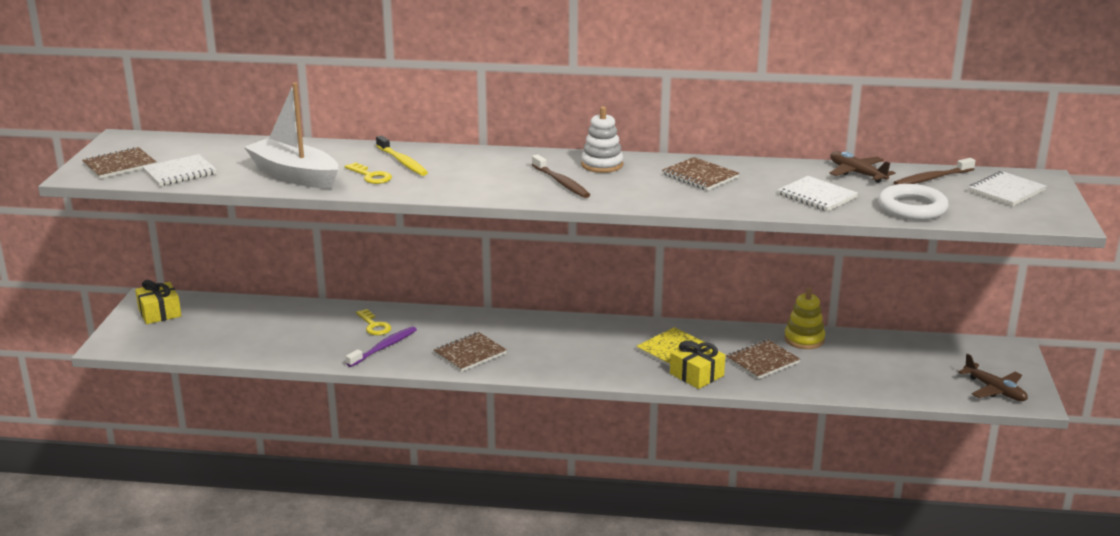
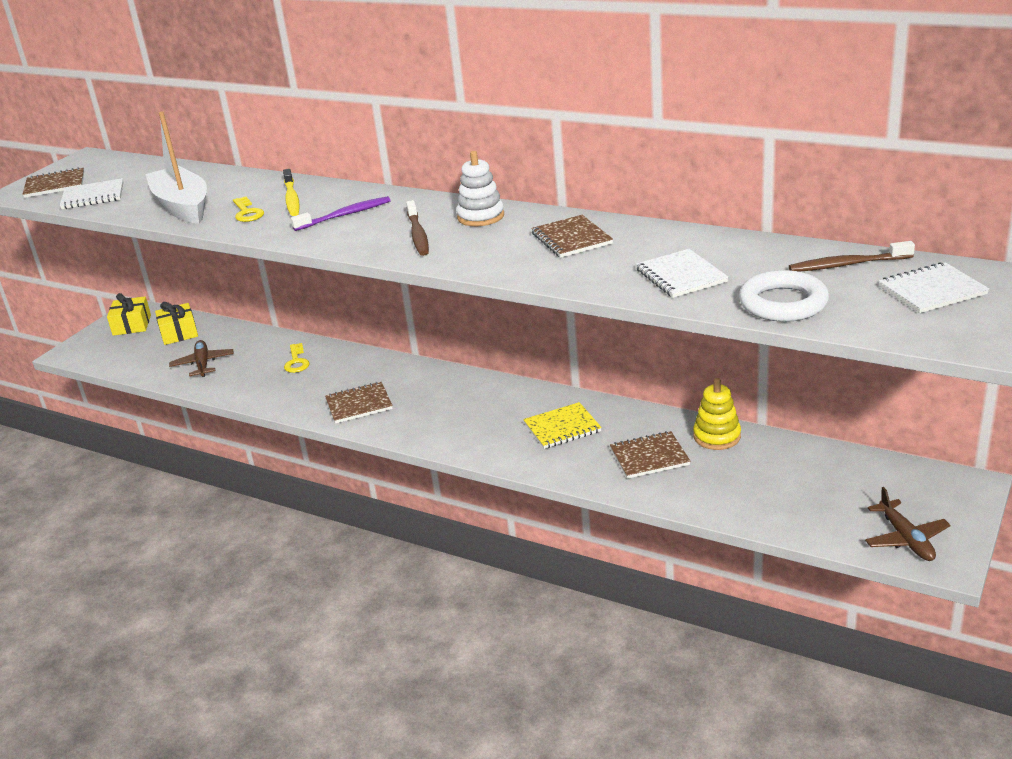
camera: 25 degrees right, 5 degrees up
purple toothbrush [346,326,417,367] -> purple toothbrush moved to [290,196,391,231]
yellow gift [670,340,725,389] -> yellow gift moved to [155,302,198,345]
brown plane [830,151,895,183] -> brown plane moved to [169,340,234,377]

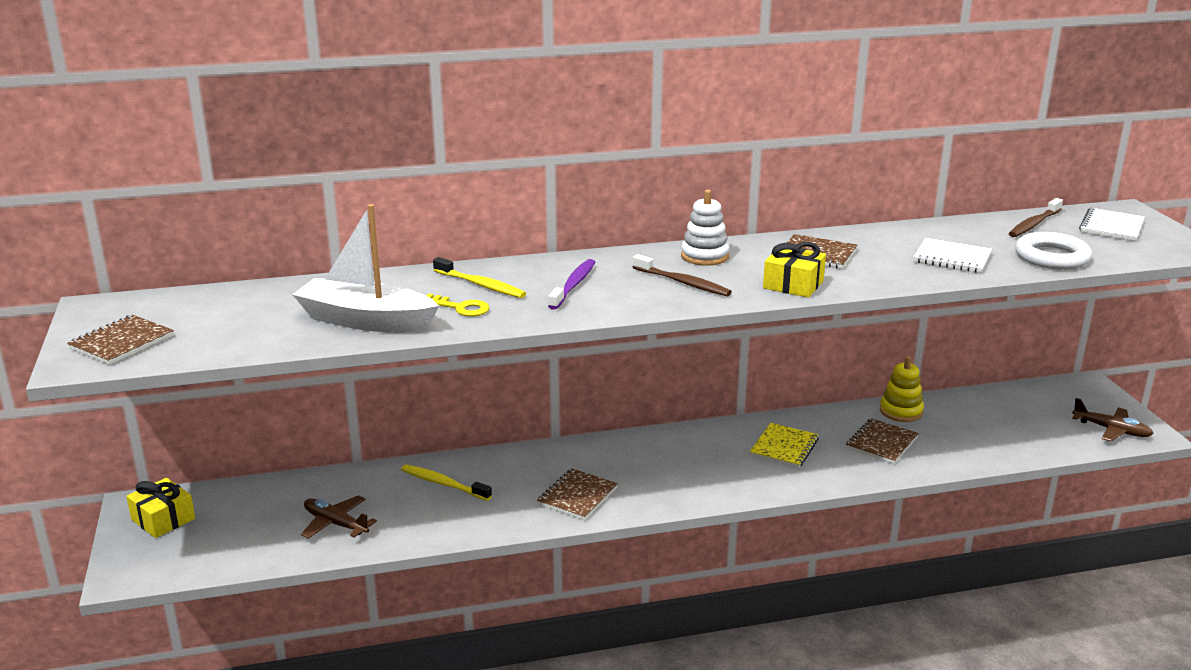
camera: 45 degrees left, 5 degrees down
white notebook [60,178,124,209] -> none
yellow gift [155,302,198,345] -> yellow gift moved to [763,242,826,298]
yellow key [284,343,310,373] -> yellow toothbrush [401,465,492,501]

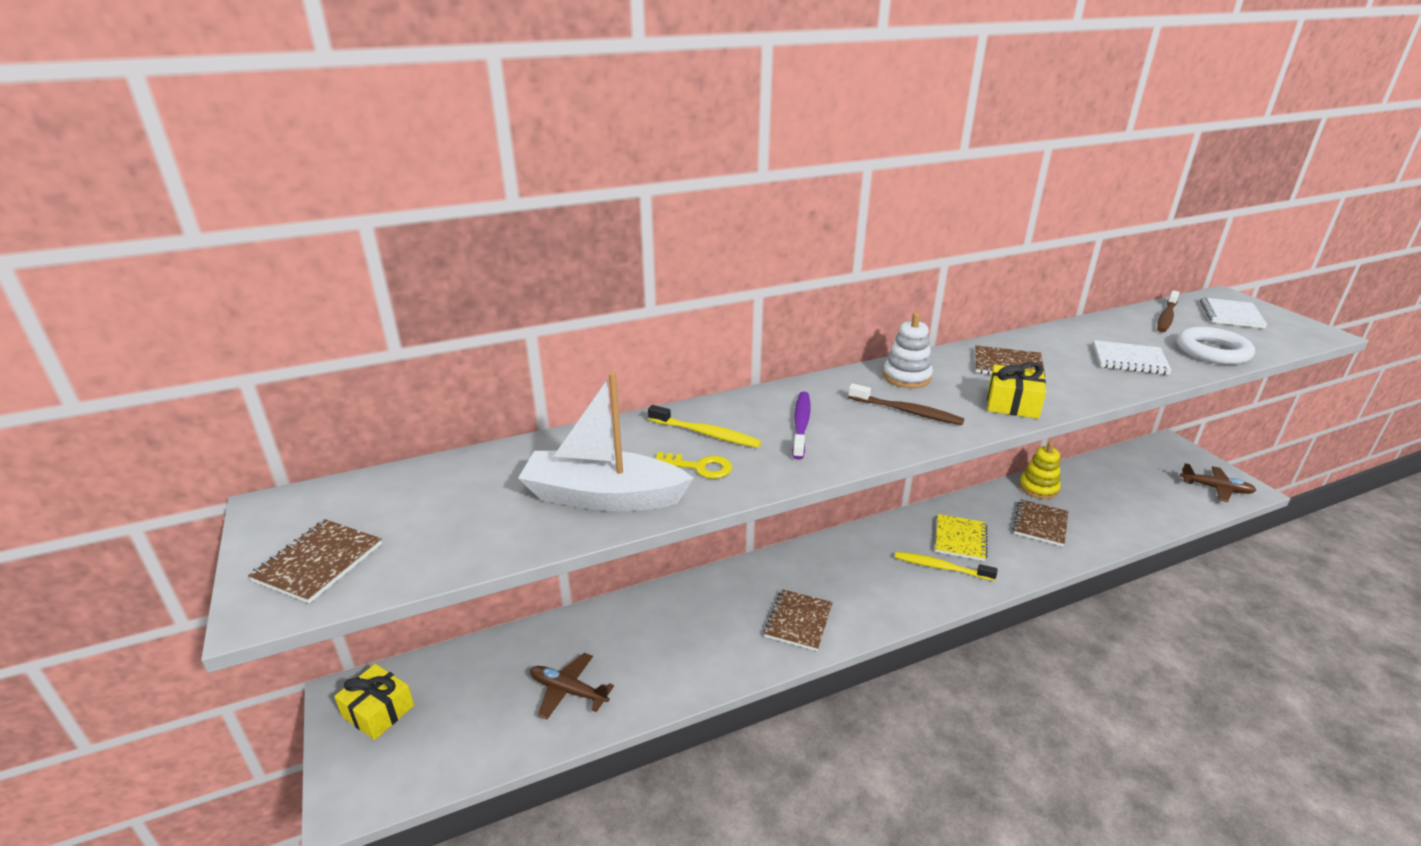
camera: 10 degrees left, 5 degrees up
yellow toothbrush [401,465,492,501] -> yellow toothbrush moved to [895,552,998,581]

